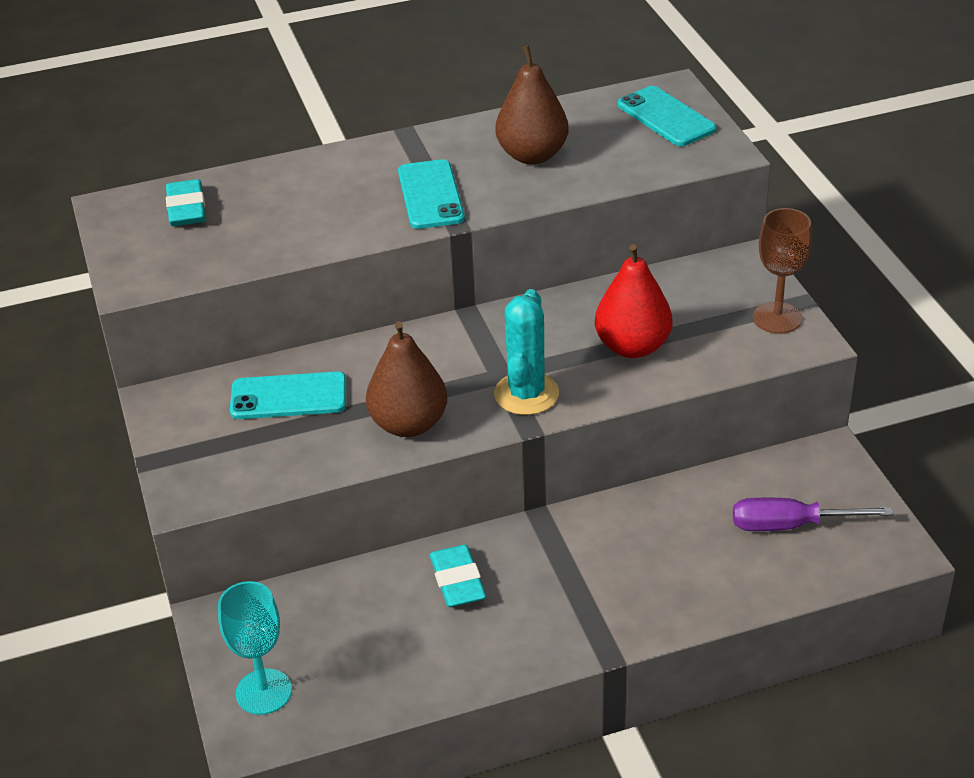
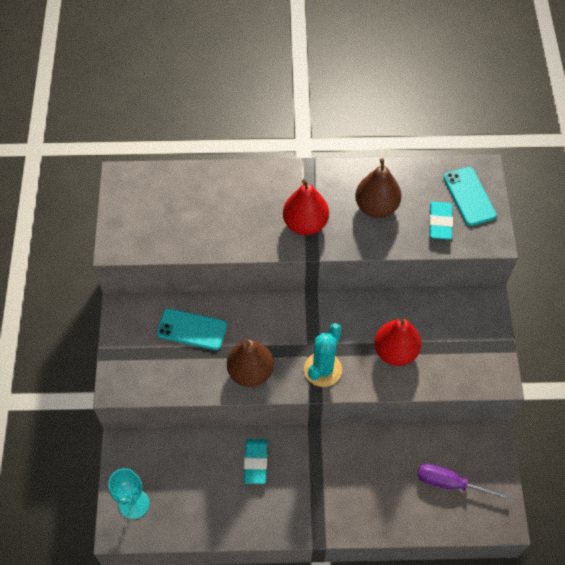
camera: 15 degrees right, 20 degrees up
turquoise eraser [166,179,206,226] -> turquoise eraser moved to [429,202,453,240]
turquoise phone [398,159,465,229] -> red pear [283,179,329,235]
brown goblet [753,208,812,334] -> none

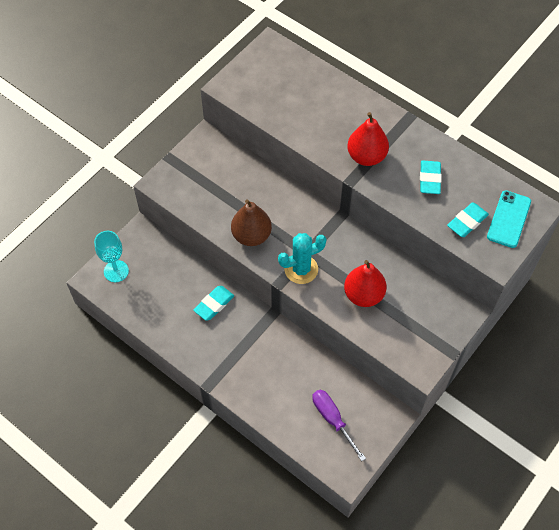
camera: 40 degrees right, 0 degrees up
turquoise phone [157,308,227,350] -> none
brown pear [355,158,402,218] -> turquoise eraser [420,161,442,194]

